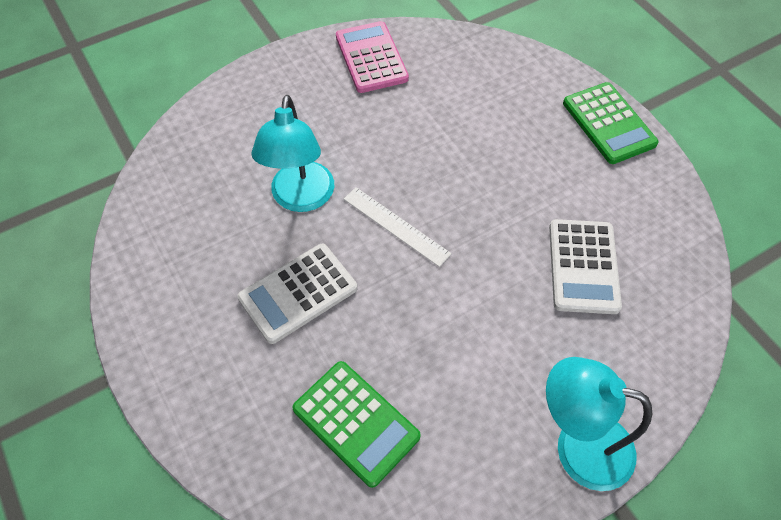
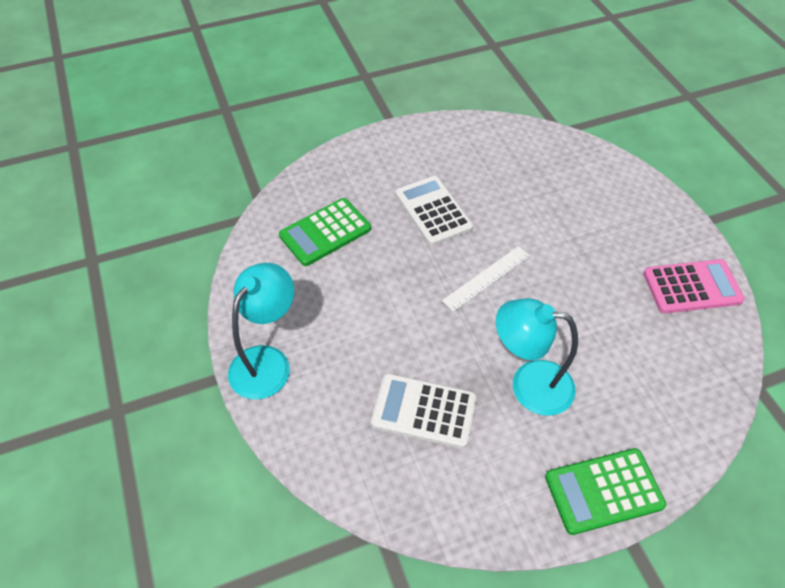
camera: 100 degrees right, 5 degrees down
turquoise lamp [251,95,334,212] -> turquoise lamp moved to [496,298,578,416]

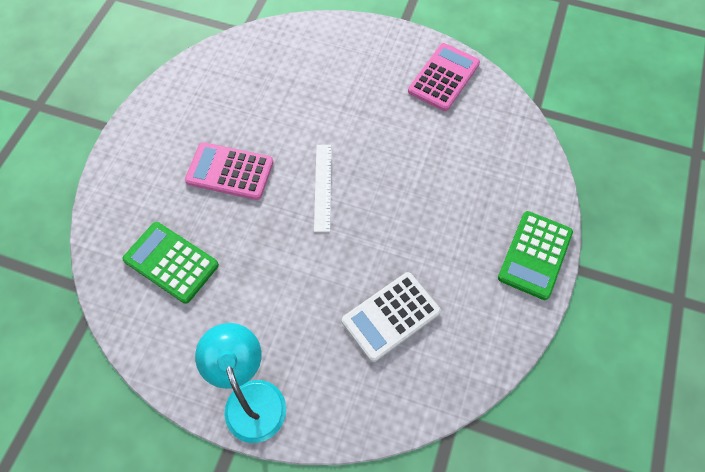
camera: 50 degrees left, 10 degrees up
green calculator [279,198,371,266] -> green calculator turned 120 degrees clockwise [122,222,219,304]
white calculator [395,176,473,246] -> pink calculator [185,142,273,200]
turquoise lamp [496,298,578,416] -> none

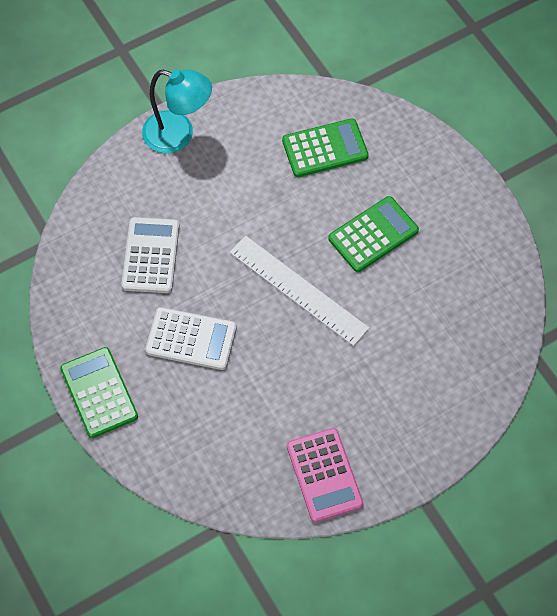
camera: 130 degrees right, 0 degrees up
pink calculator [185,142,273,200] -> green calculator [328,196,419,272]
white ruler [314,145,332,232] -> white ruler [230,236,369,346], size x1.57
none -> white calculator [145,307,237,370]

